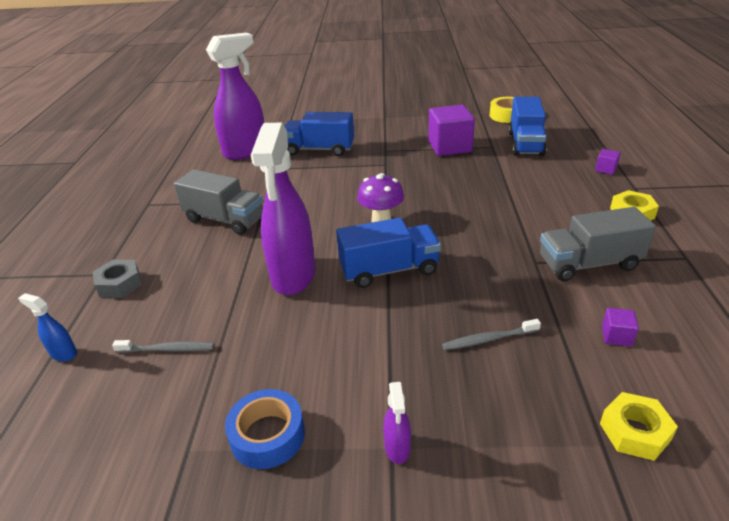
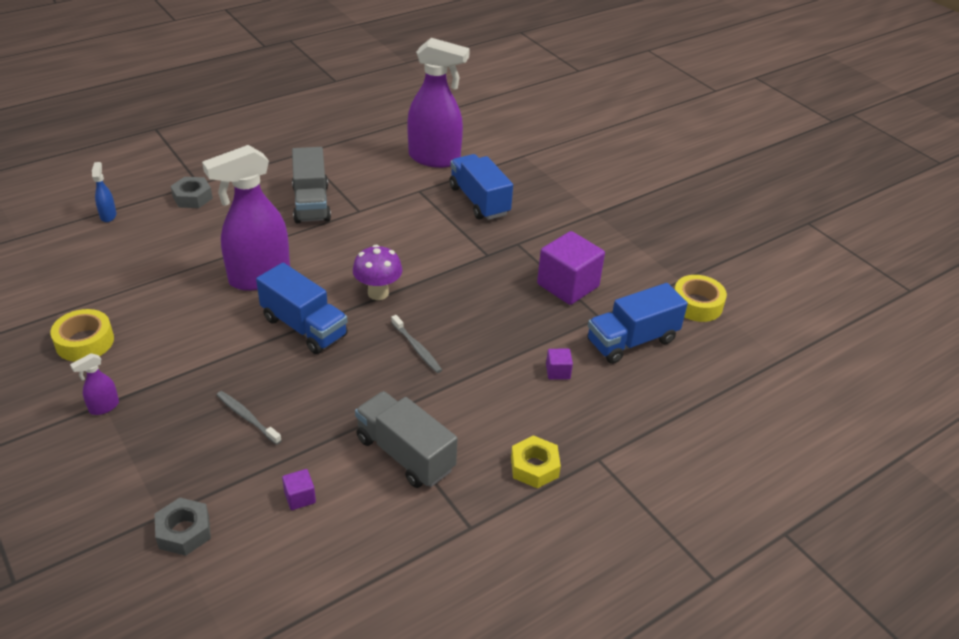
camera: 50 degrees right, 5 degrees up
grey toothbrush [112,340,214,353] -> grey toothbrush moved to [391,315,442,373]
blue tape [225,389,305,469] -> yellow tape [50,309,114,362]
purple cube [595,149,621,175] -> purple cube moved to [546,349,573,380]
yellow nut [600,392,678,461] -> grey nut [155,498,211,556]

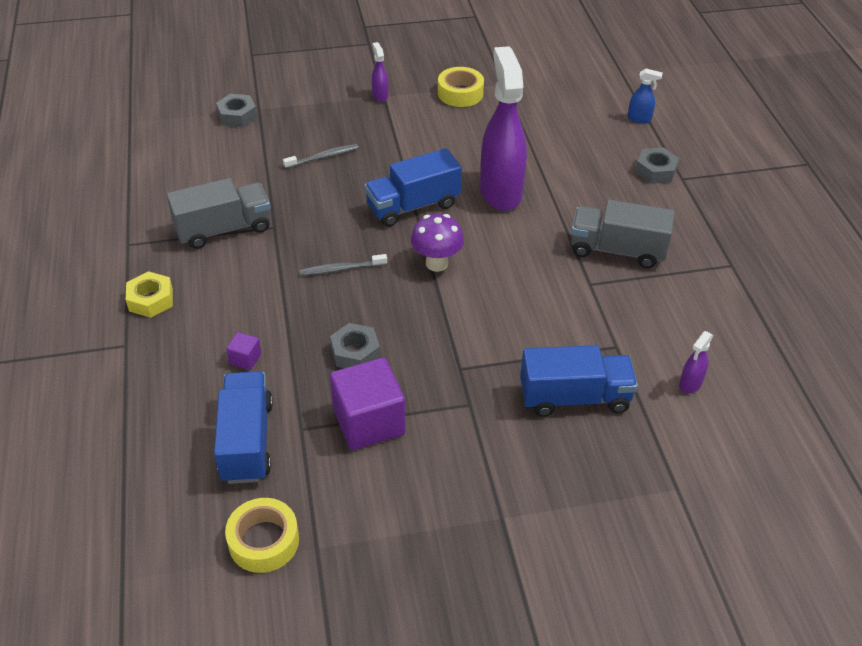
camera: 115 degrees right, 5 degrees up
purple cube [282,469,316,510] -> none
purple spray bottle [407,38,470,168] -> purple spray bottle [679,331,713,393], size x0.41
none -> grey nut [330,323,380,368]

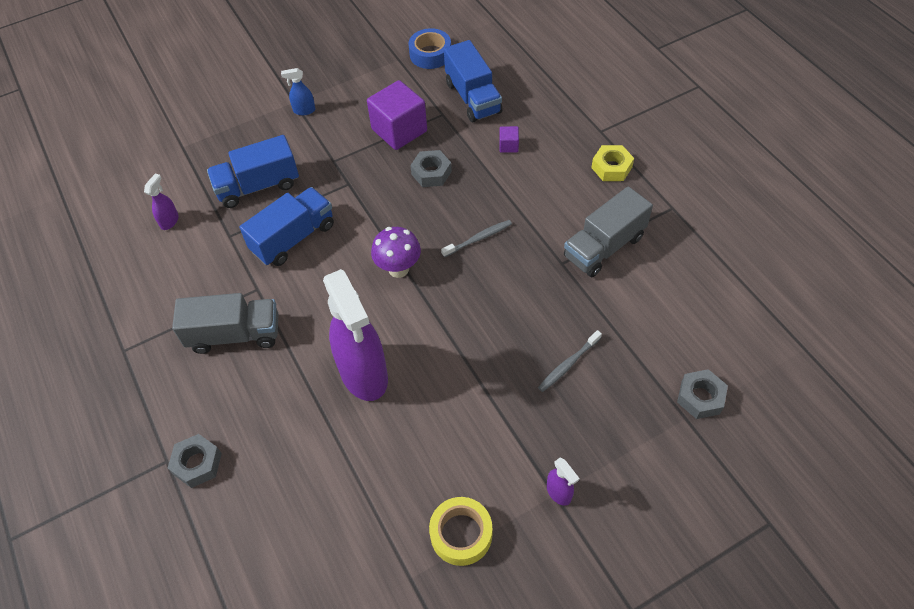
camera: 165 degrees right, 10 degrees up
yellow tape [225,498,299,573] -> blue tape [408,28,451,69]
blue truck [364,148,462,227] -> blue truck moved to [239,187,334,266]
blue spray bottle [628,69,663,123] -> blue spray bottle moved to [281,68,315,115]

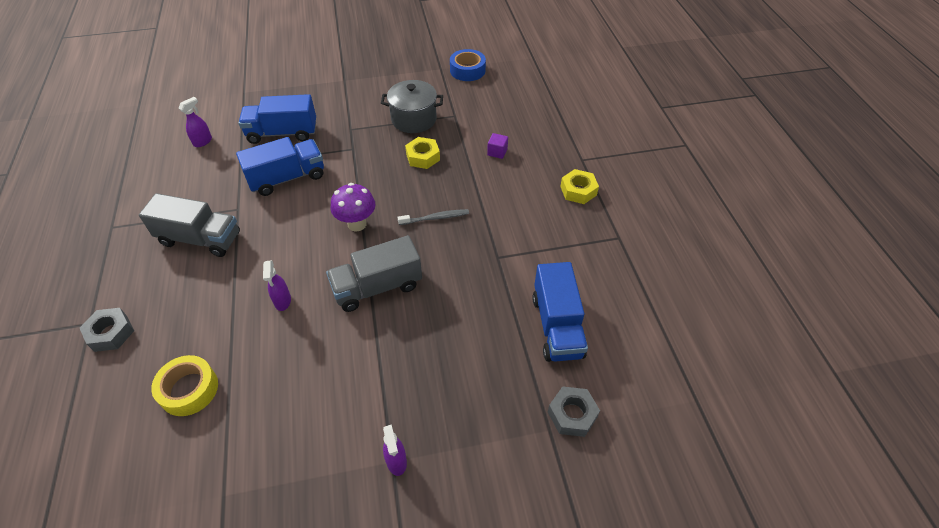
camera: 15 degrees right, 5 degrees down
blue spray bottle [281,68,315,115] -> none
purple spray bottle [323,269,388,401] -> purple spray bottle [263,260,291,311], size x0.41
purple cube [367,80,427,150] -> grey pot [381,80,443,133]
grey nut [410,150,452,187] -> yellow nut [405,137,440,169]
yellow tape [429,497,492,566] -> yellow tape moved to [151,355,218,416]
blue truck [444,40,502,122] -> blue truck moved to [532,262,588,362]
grey toothbrush [538,330,602,392] -> none
grey truck [564,186,653,277] -> grey truck moved to [326,235,422,312]

